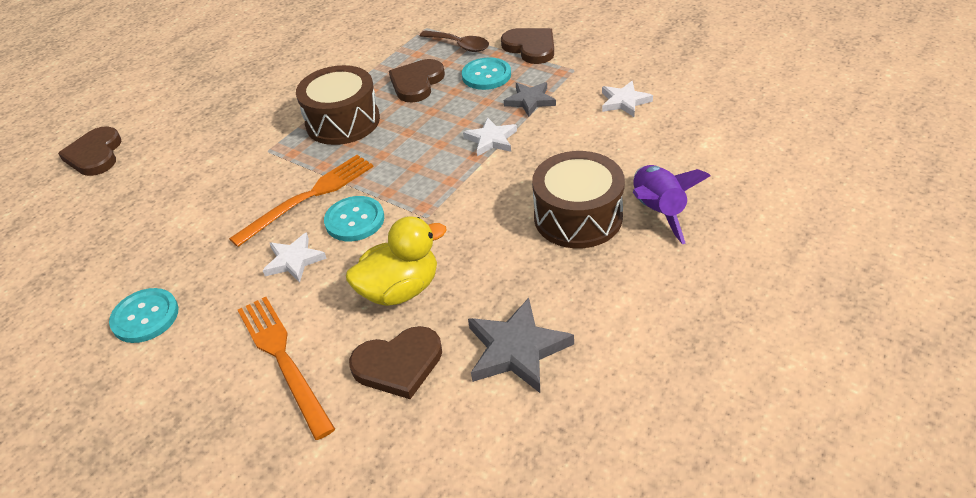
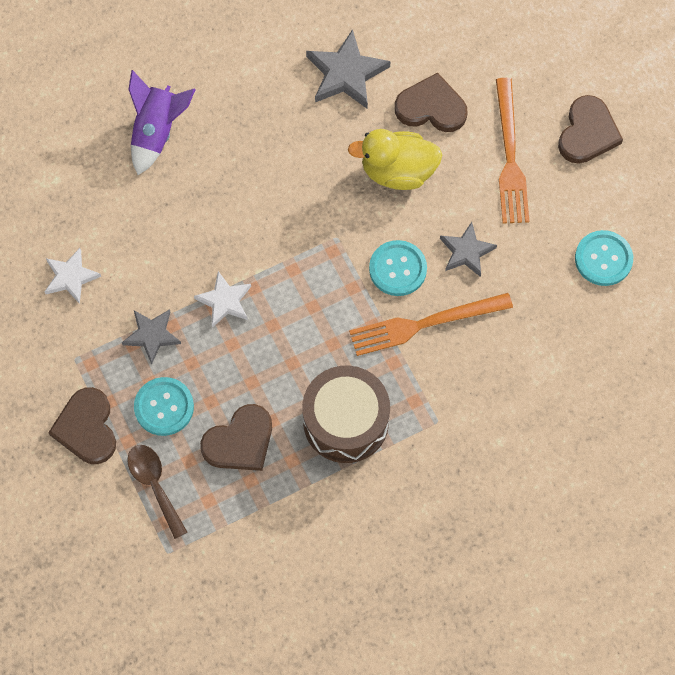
camera: 155 degrees left, 25 degrees up
brown heart [58,126,121,176] -> brown heart moved to [558,95,623,164]
white star [262,232,327,283] -> grey star [440,222,497,277]
brown drum [532,151,625,248] -> none

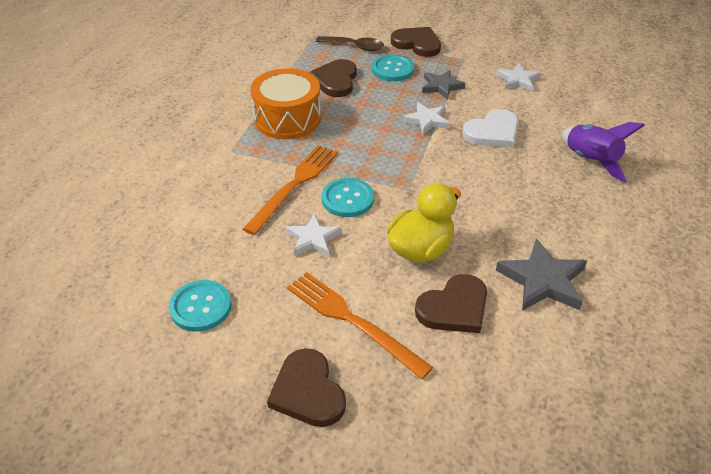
camera: 135 degrees right, 25 degrees down
brown drum [302,366,390,463] -> orange drum [250,68,321,139]
grey star [440,222,497,277] -> white star [286,214,341,256]
none -> white heart [462,109,519,148]

